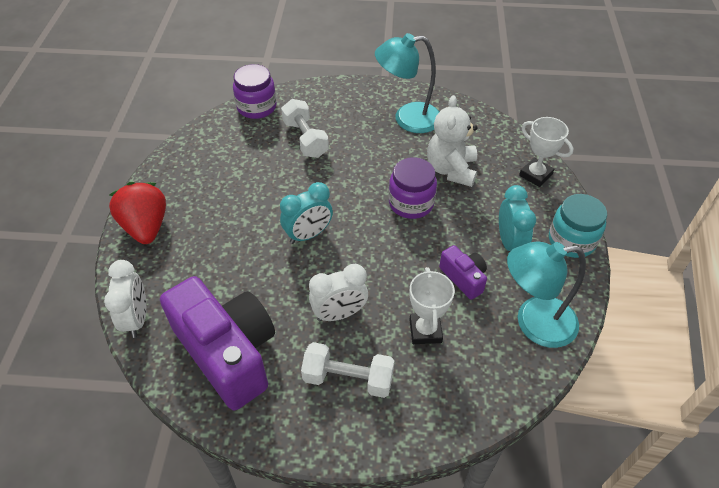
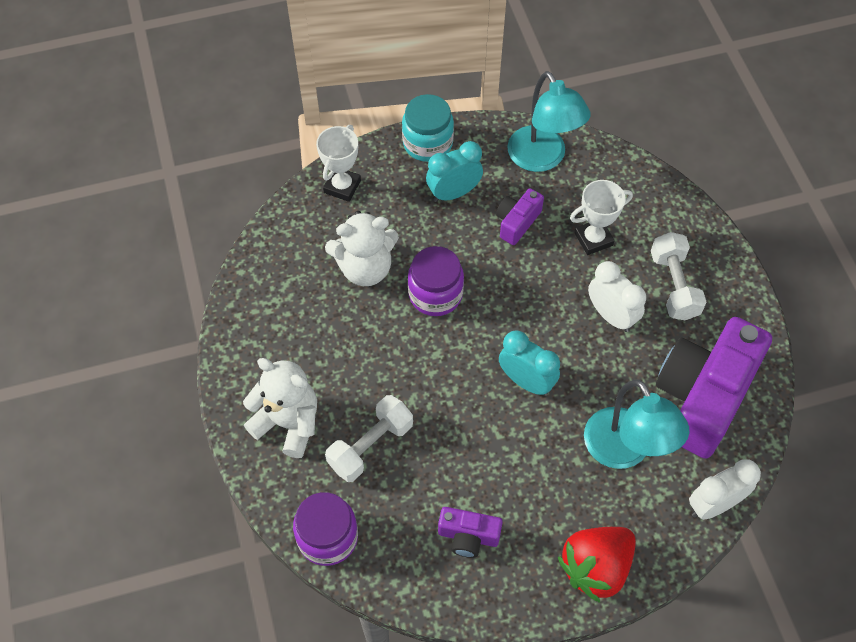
camera: 110 degrees left, 10 degrees up
turquoise lamp [375,33,440,133] -> turquoise lamp moved to [584,380,689,469]
none -> white teddy bear [243,358,317,458]
none -> purple camera [438,507,503,558]

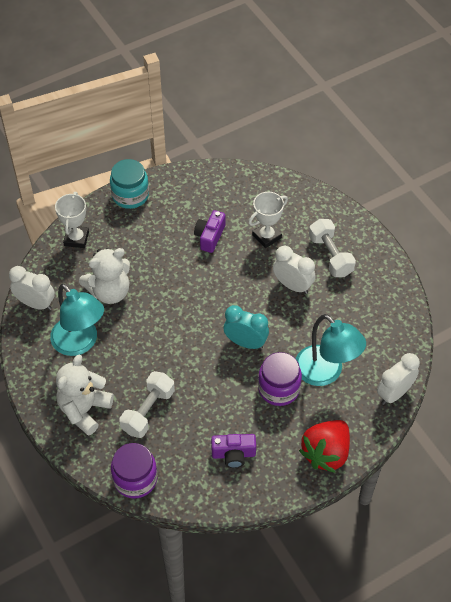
camera: 15 degrees left, 5 degrees down
white teddy bear [243,358,317,458] -> white teddy bear turned 75 degrees counterclockwise [56,355,114,436]
purple jar [408,246,464,316] -> purple jar moved to [258,352,302,406]
turquoise clock [426,141,483,202] -> none
turquoise lamp [507,71,591,172] -> turquoise lamp moved to [50,283,104,356]
purple camera [656,317,772,459] -> none
none -> white clock [9,266,55,310]

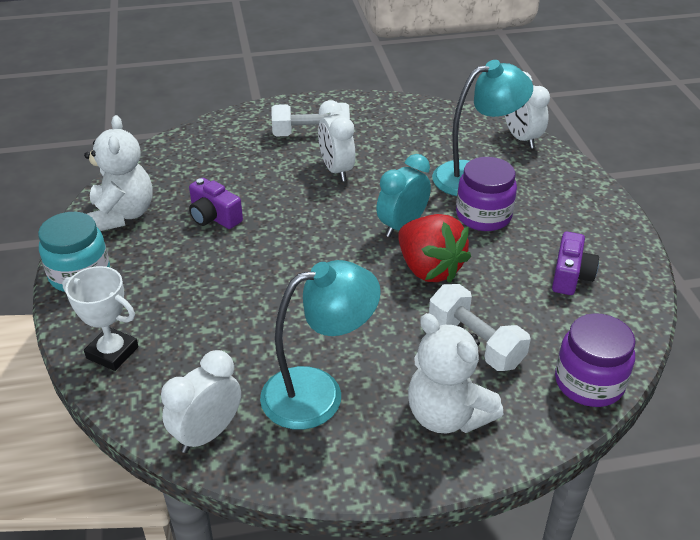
camera: 70 degrees left, 15 degrees down
white teddy bear [79,248,130,304] -> white teddy bear moved to [84,115,153,231]
white trophy [248,192,288,248] -> none
white clock [273,246,315,294] -> white clock turned 75 degrees counterclockwise [318,100,355,181]
red strawberry [299,420,350,473] -> red strawberry moved to [398,214,471,283]

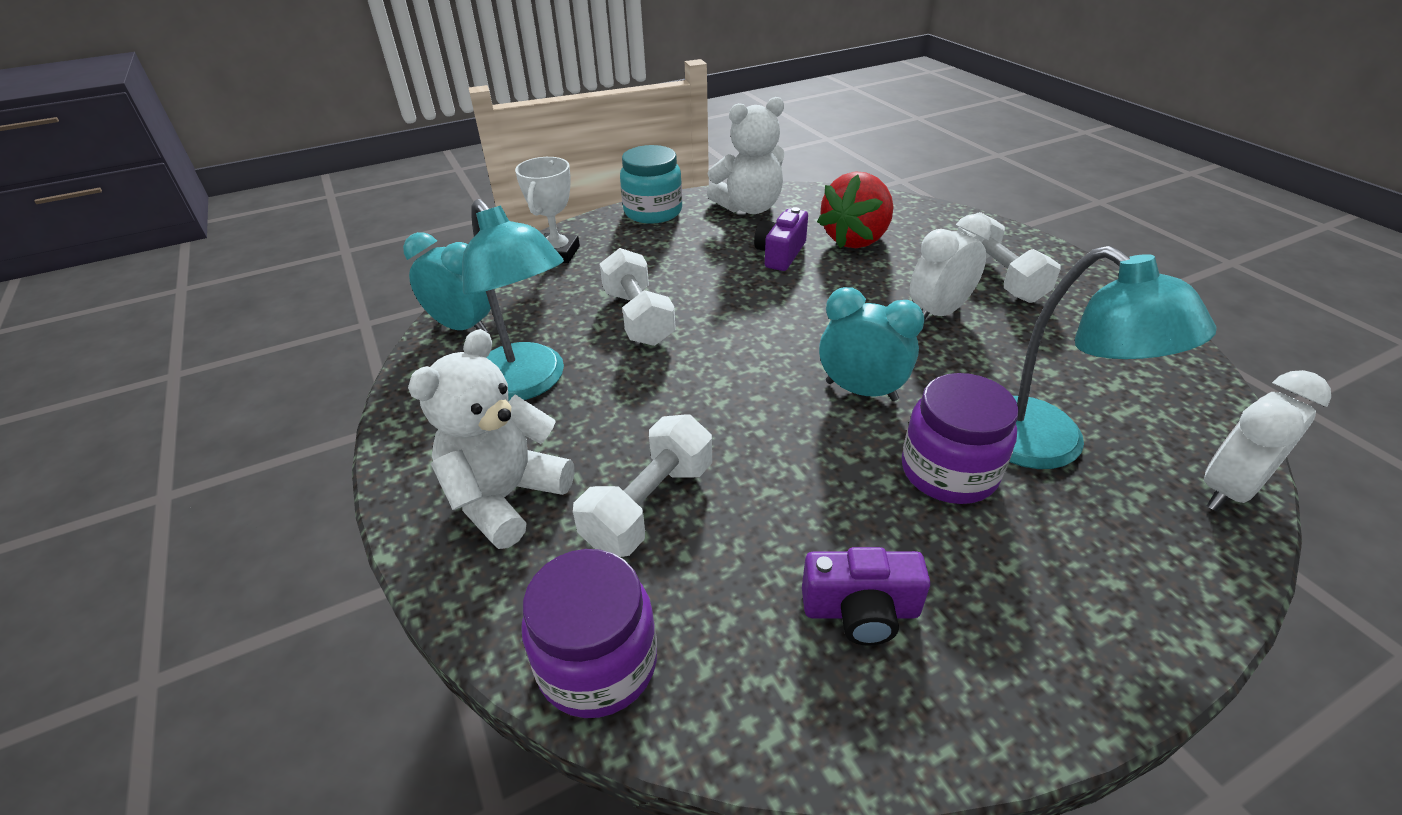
camera: 75 degrees right, 0 degrees up
white clock [161,350,241,453] -> turquoise clock [403,232,491,332]
red strawberry [398,214,471,283] -> red strawberry moved to [817,171,894,248]
none -> white dumbbell [600,248,676,346]

